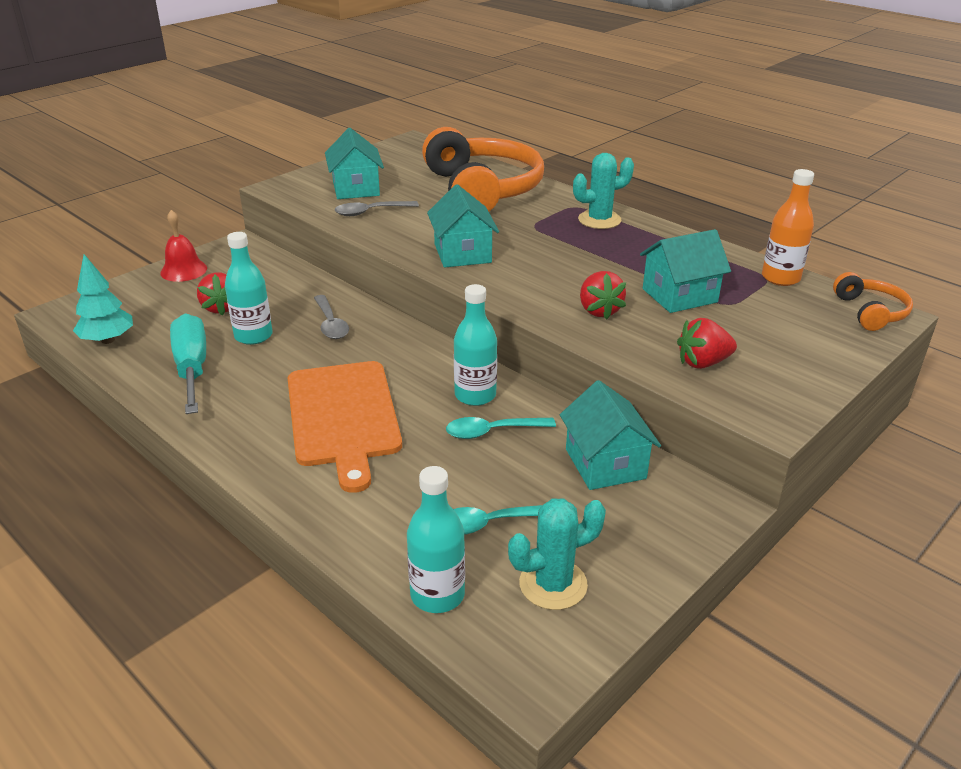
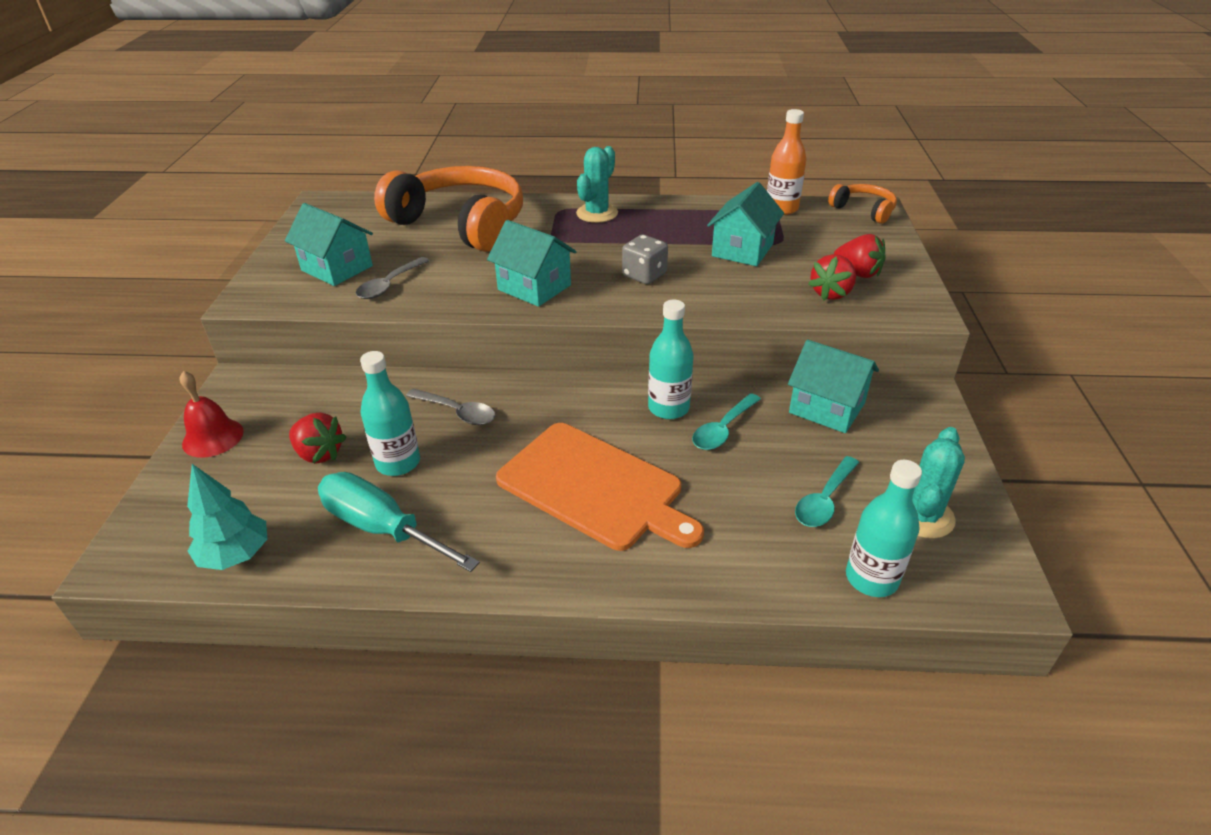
camera: 40 degrees left, 5 degrees up
red strawberry [580,271,626,320] -> red strawberry moved to [834,234,886,278]
none -> grey dice [622,235,668,284]

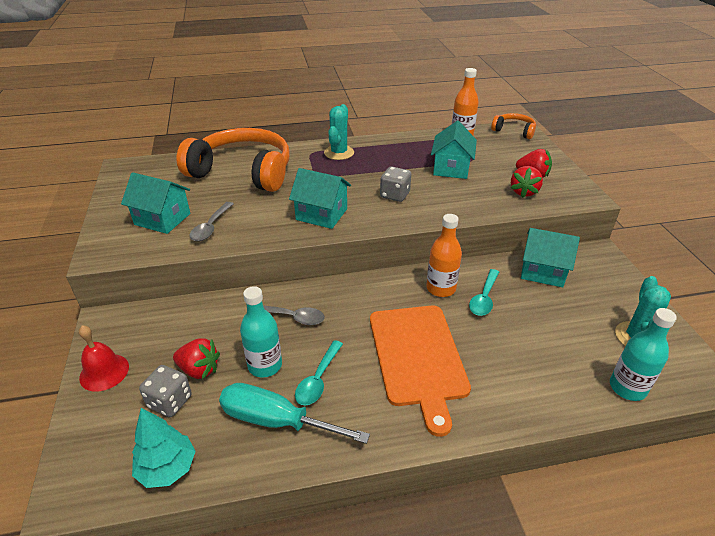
camera: 15 degrees left, 0 degrees up
orange cutting board [496,423,704,551] -> orange cutting board turned 60 degrees clockwise [370,306,471,437]
turquoise bottle [648,300,694,419] -> orange bottle [427,214,462,297]
turquoise spoon [795,456,859,527] -> turquoise spoon moved to [295,340,343,406]
none -> grey dice [139,365,192,417]

